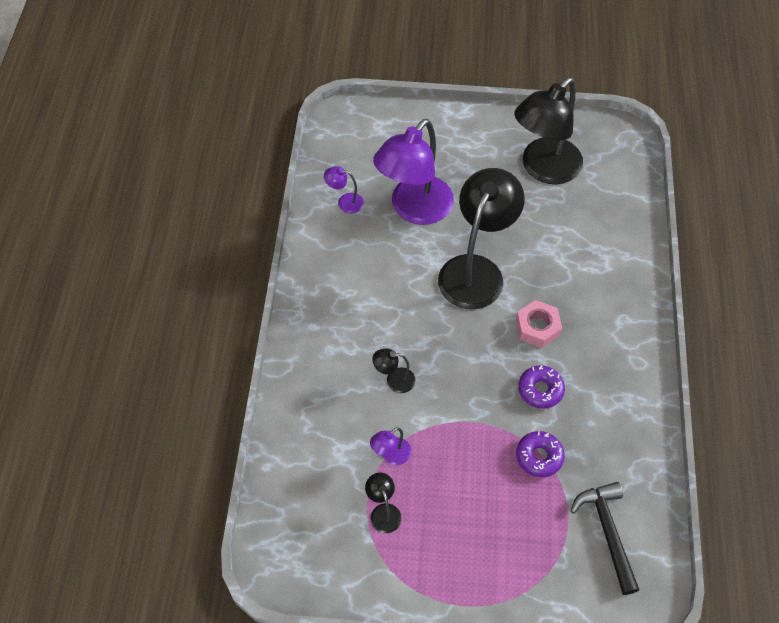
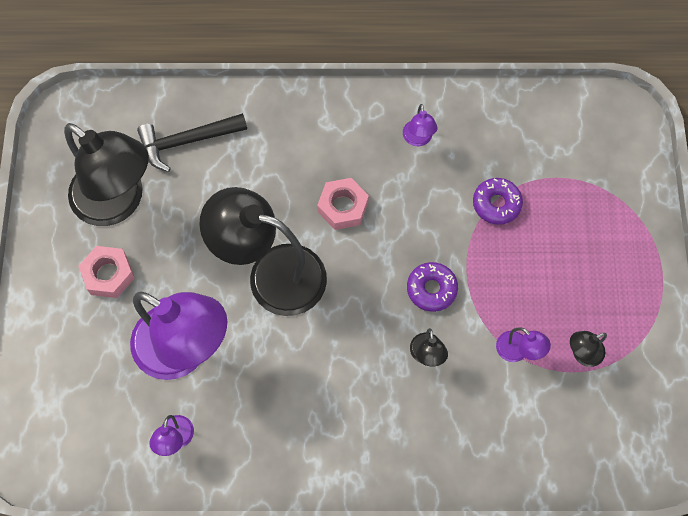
camera: 95 degrees left, 10 degrees up
purple donut [518,365,565,409] -> purple donut moved to [407,262,458,312]
black hammer [571,482,639,595] -> black hammer moved to [137,113,247,172]
none -> pink nut [79,246,135,298]
none -> purple lamp [403,104,438,146]

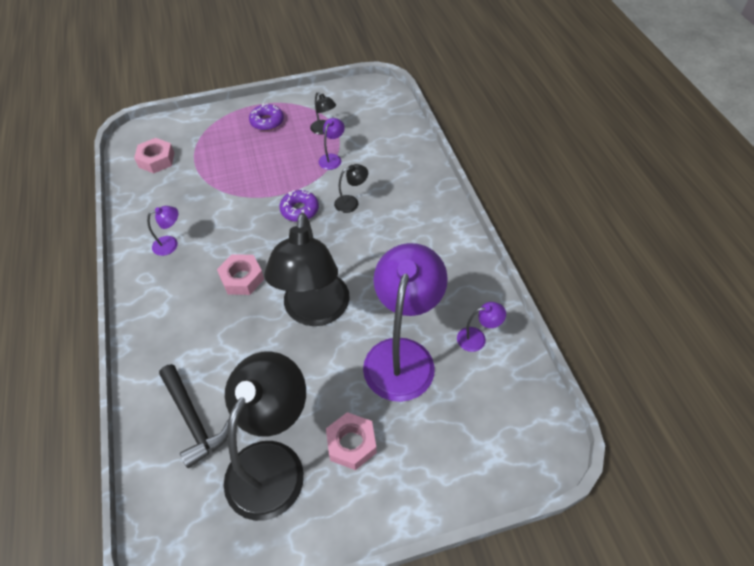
camera: 105 degrees left, 15 degrees down
purple donut [473,178,523,225] -> purple donut moved to [249,104,284,131]
none -> pink nut [134,138,174,173]

